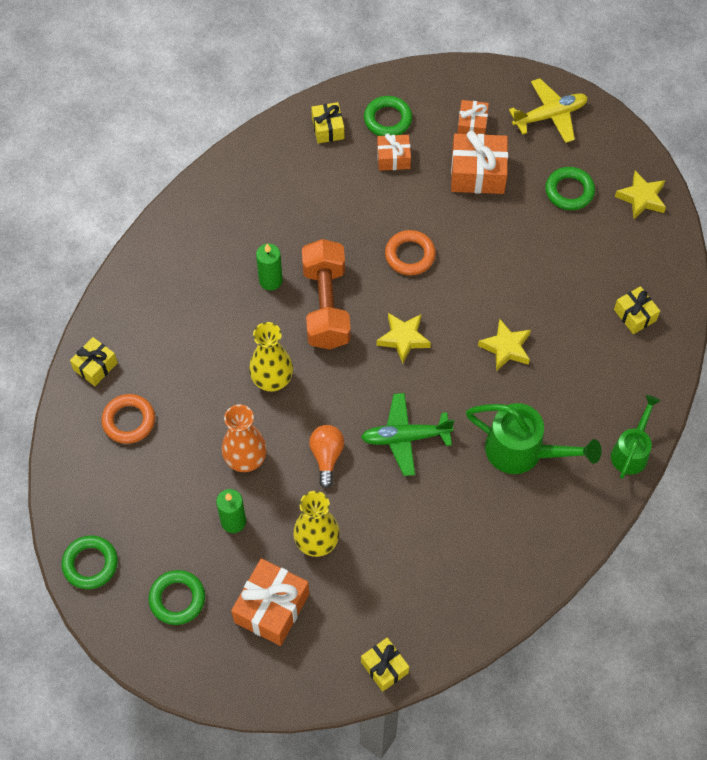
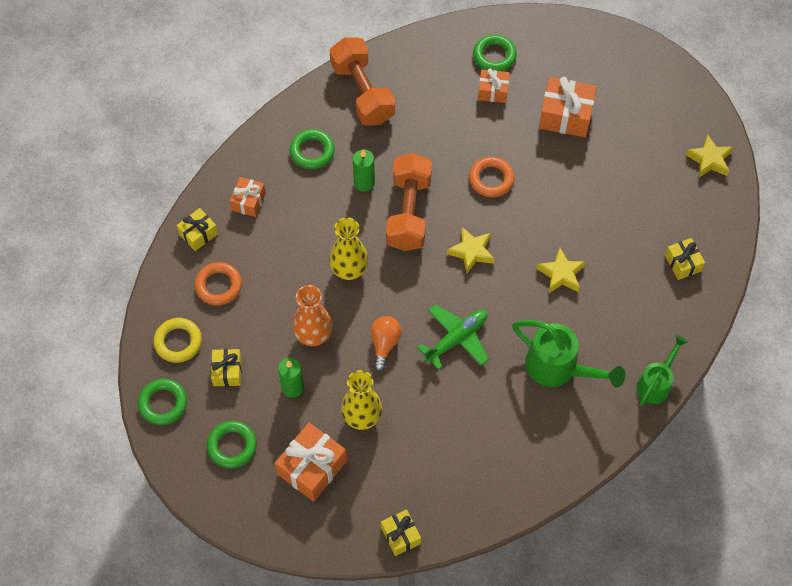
camera: 10 degrees right, 0 degrees up
yellow gift [311,102,344,143] -> yellow gift moved to [211,349,242,386]
green plane [361,393,454,476] -> green plane turned 135 degrees clockwise [417,304,489,370]
orange gift [457,100,489,135] -> orange gift moved to [230,177,266,217]
yellow plane [509,78,588,143] -> none
green ring [545,167,595,210] -> green ring moved to [290,129,335,169]
none -> yellow ring [154,318,202,363]
none -> orange dumbbell [330,37,395,125]

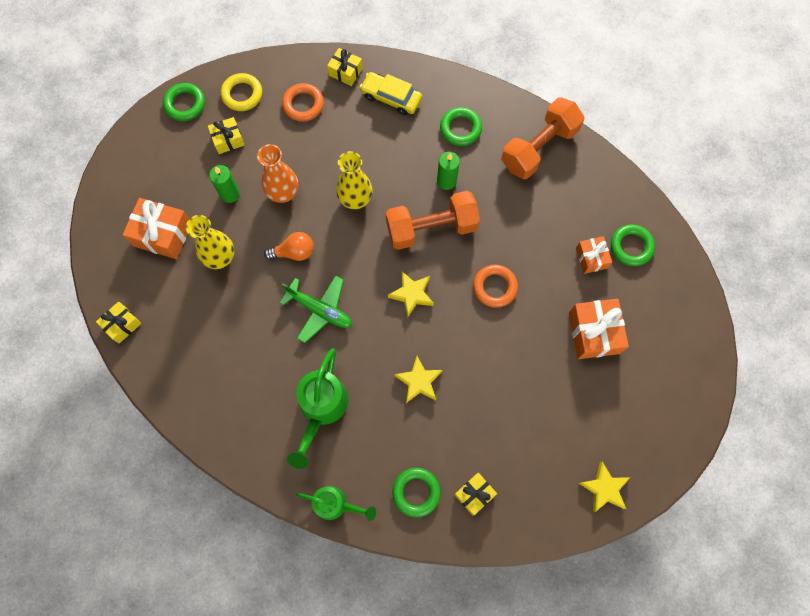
camera: 70 degrees right, 10 degrees up
green ring [207,421,257,469] -> green ring moved to [392,468,441,517]
orange gift [230,177,266,217] -> yellow car [359,72,422,115]

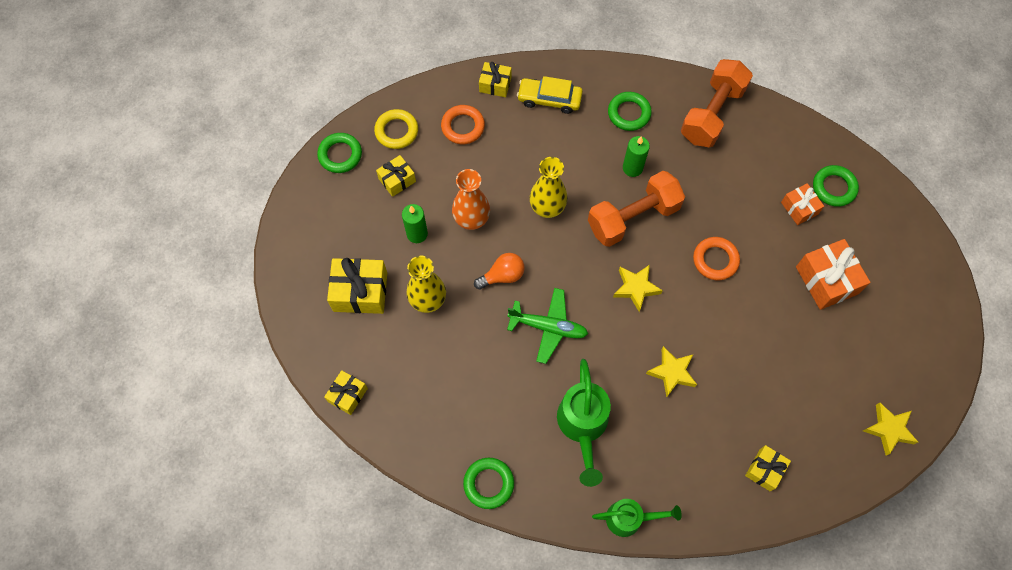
camera: 15 degrees left, 5 degrees down
orange gift [123,198,189,259] -> yellow gift [327,258,387,314]
green ring [392,468,441,517] -> green ring moved to [463,458,514,509]

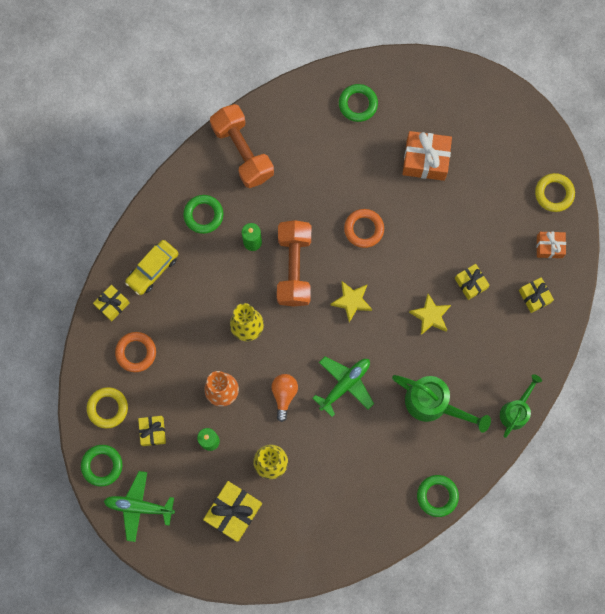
camera: 60 degrees left, 10 degrees up
yellow gift [324,370,368,415] -> yellow gift moved to [455,264,490,300]
orange gift [781,183,824,225] -> orange gift moved to [536,232,566,258]
yellow star [863,403,918,456] -> yellow ring [535,173,575,212]
none -> green plane [104,471,175,542]

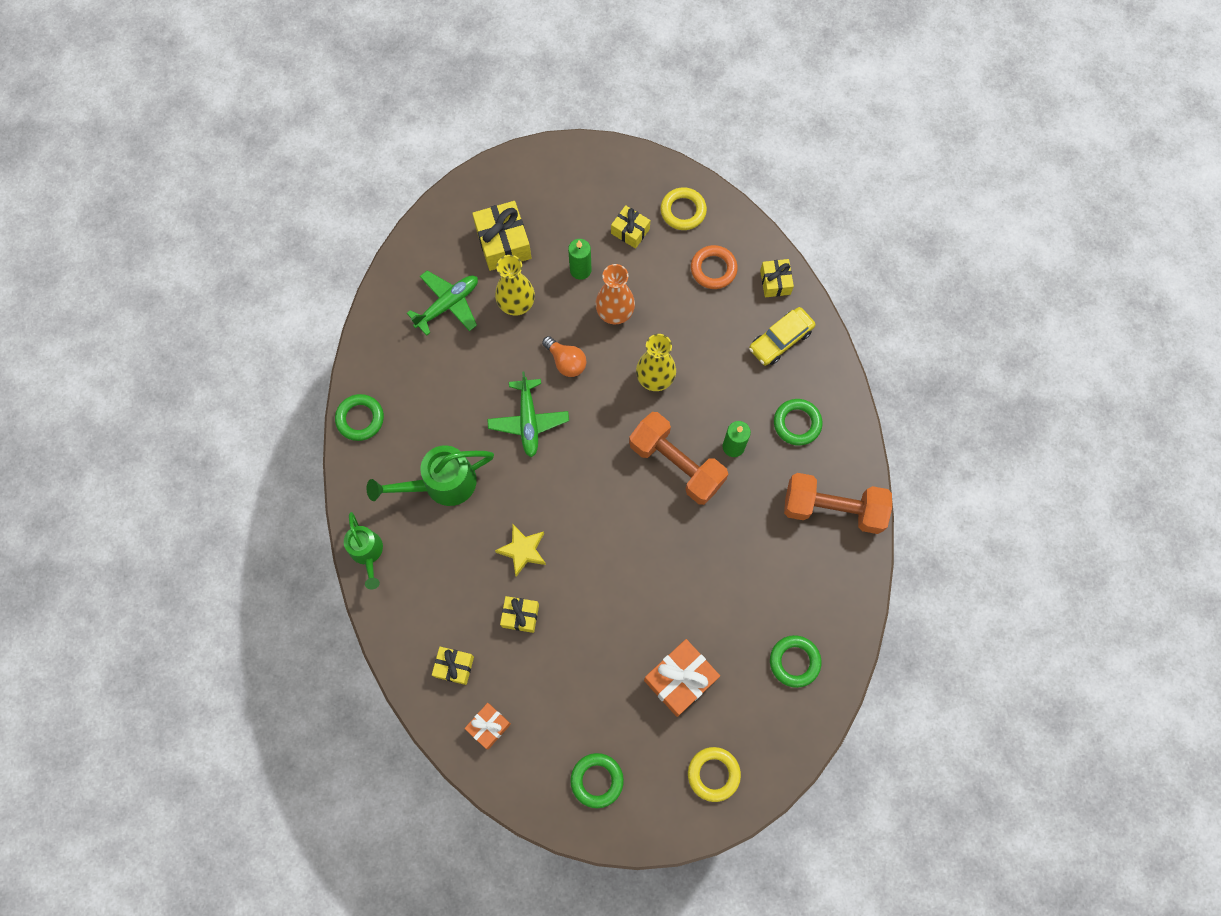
camera: 130 degrees right, 5 degrees down
green ring [81,445,122,487] -> green ring moved to [570,753,624,808]
green plane [104,471,175,542] -> green plane moved to [407,270,478,336]
yellow car [125,240,179,295] -> yellow car turned 120 degrees counterclockwise [749,307,816,366]
yellow star [330,281,372,323] -> none
orange ring [344,209,384,248] -> none
yellow ring [535,173,575,212] -> yellow ring moved to [688,747,741,802]

